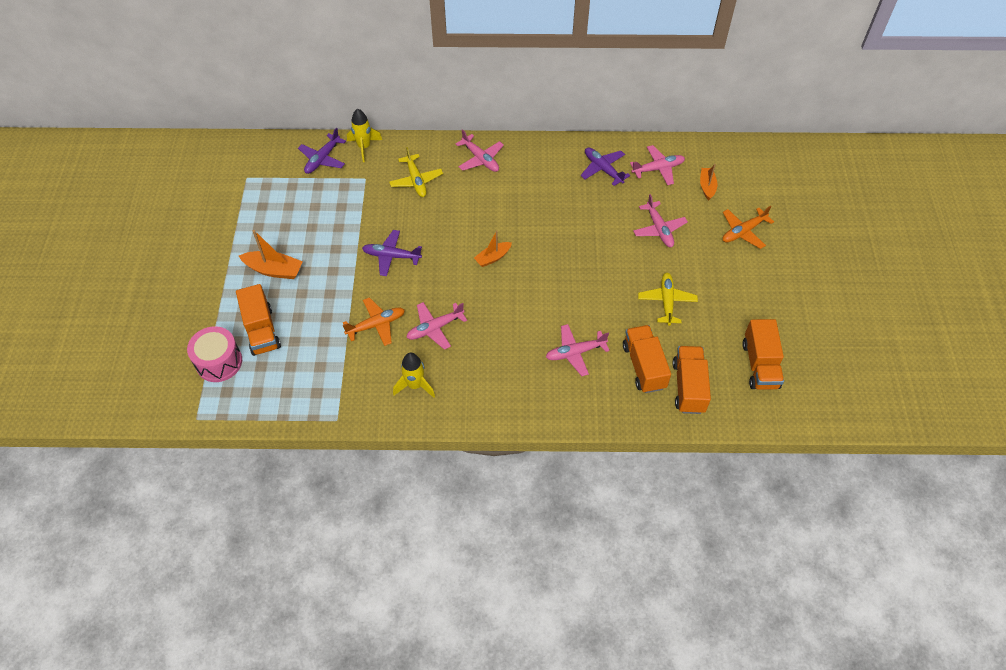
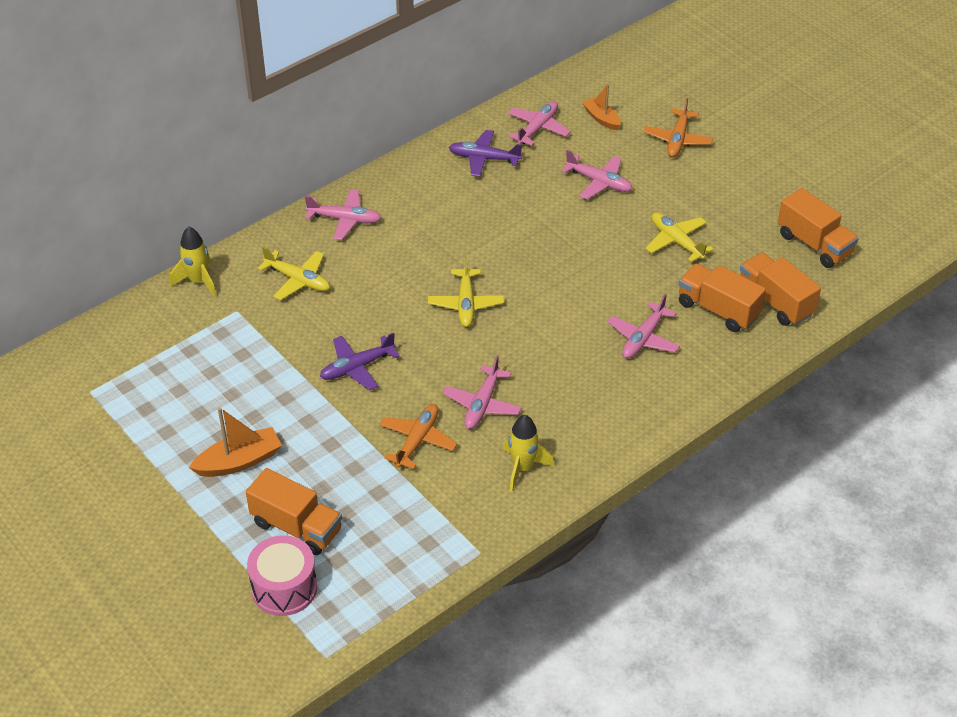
camera: 40 degrees left, 10 degrees down
purple plane [298,127,346,174] -> none
orange boat [474,230,512,267] -> yellow plane [428,256,504,327]

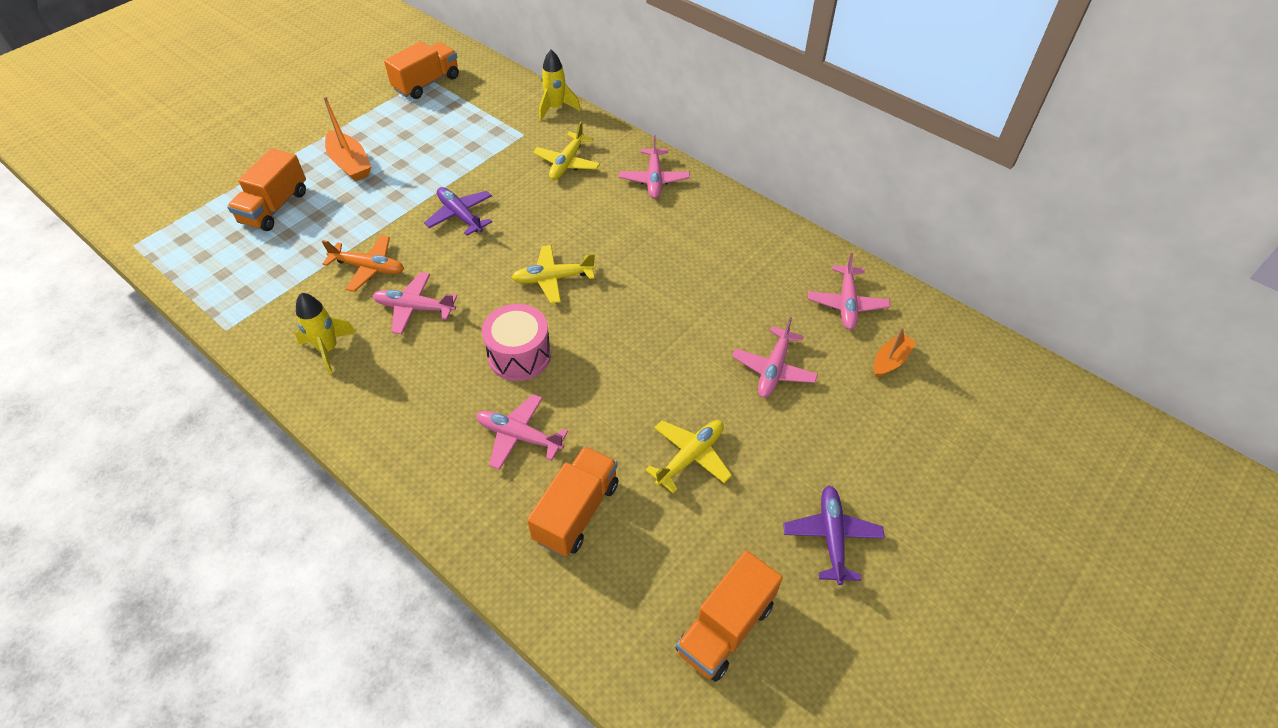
camera: 80 degrees right, 5 degrees up
pink drum [247,535,317,616] -> pink drum moved to [482,304,551,381]
purple plane [449,130,522,177] -> purple plane moved to [783,486,885,585]
pink plane [507,101,571,146] -> pink plane turned 75 degrees clockwise [808,253,890,330]
orange plane [644,98,713,157] -> none
orange truck [740,252,821,326] -> orange truck moved to [384,41,459,99]

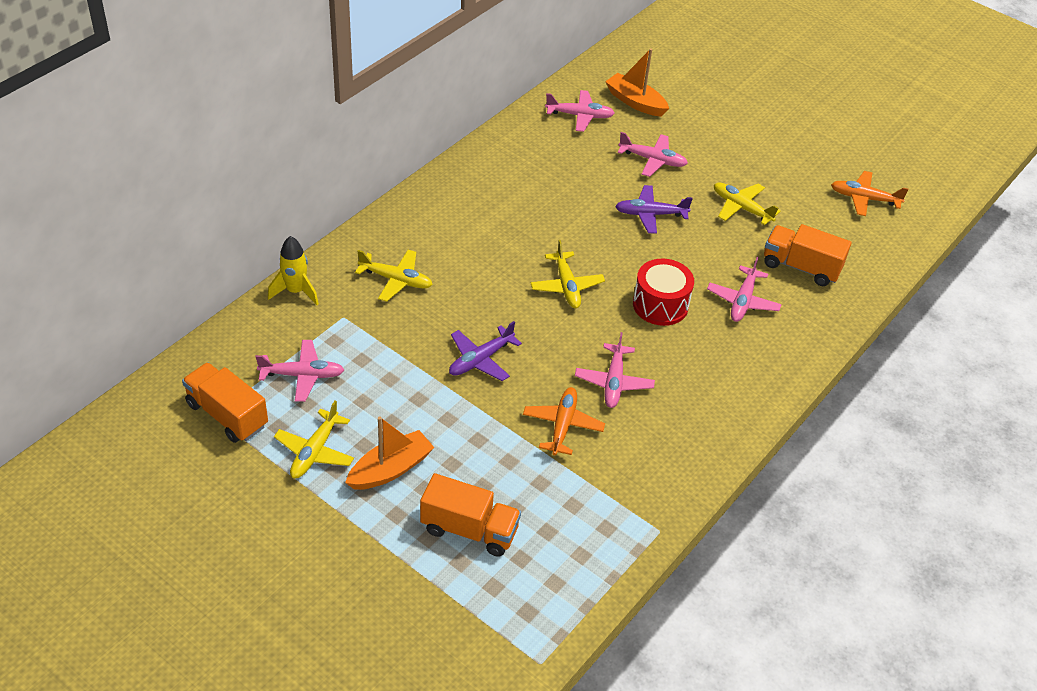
camera: 95 degrees left, 5 degrees down
yellow rocket [295,293,356,374] -> none
pink drum [482,304,551,381] -> red drum [633,259,694,326]
pink plane [619,135,690,199] -> pink plane moved to [255,340,344,402]
orange truck [676,551,783,682] -> orange plane [831,171,909,216]
purple plane [783,486,885,585] -> purple plane moved to [615,185,693,234]
orange boat [874,327,916,378] -> orange boat [605,48,669,117], size x1.52
none -> yellow plane [274,401,354,478]

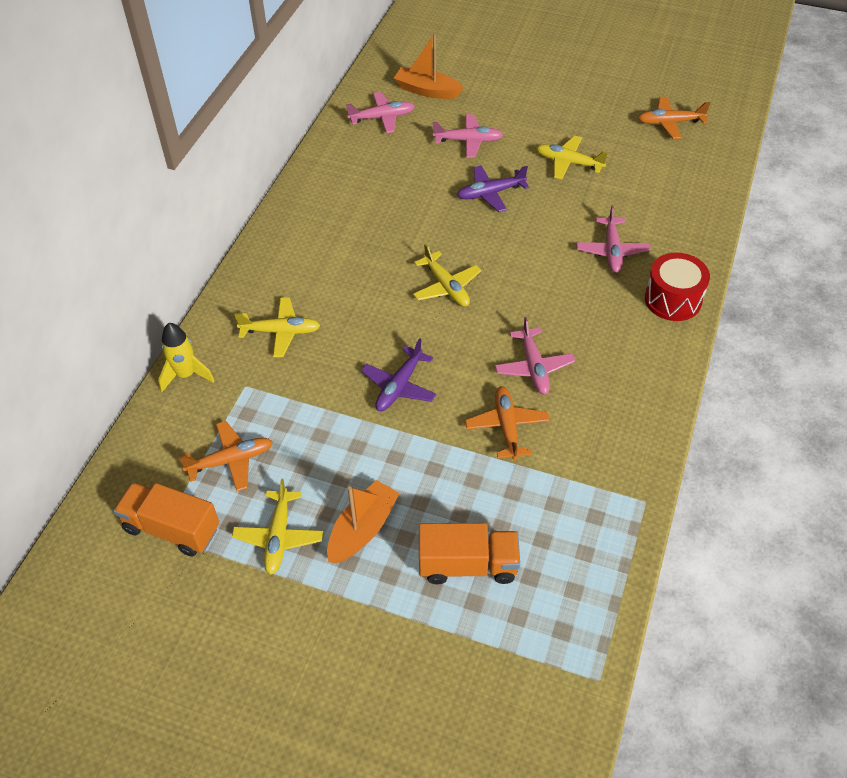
camera: 15 degrees left, 5 degrees up
pink plane [255,340,344,402] -> orange plane [179,421,273,491]
red drum [633,259,694,326] -> red drum moved to [645,253,710,321]
orange truck [764,224,851,286] -> none

